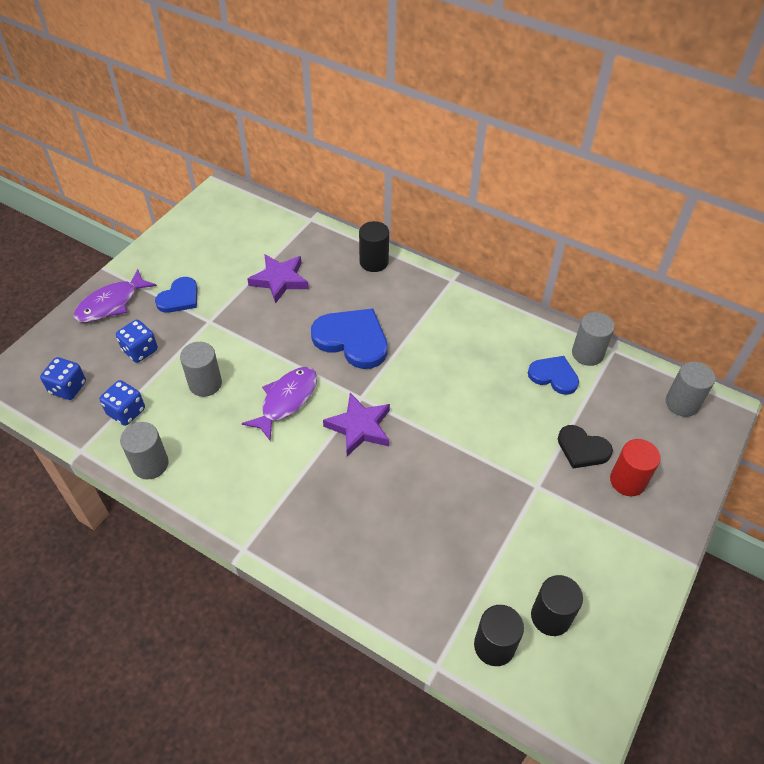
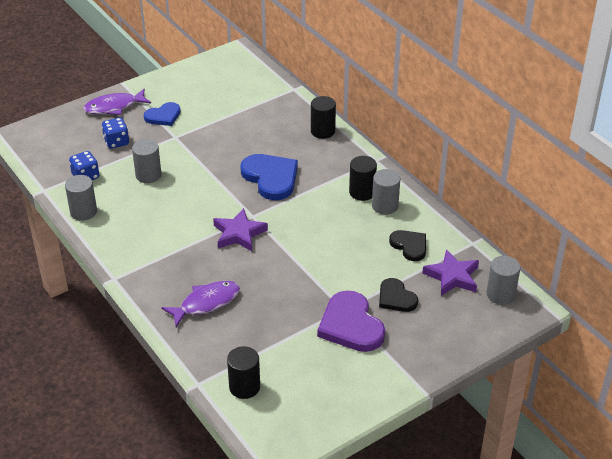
camera: 25 degrees right, 10 degrees down
blue dice [40,357,86,400] -> none
purple fish [242,367,317,440] -> purple fish moved to [161,281,240,327]
purple star [247,254,309,304] -> purple star moved to [423,249,479,296]
blue heart [528,356,579,395] -> black heart [389,230,426,261]
black cylinder [531,575,583,636] -> black cylinder moved to [349,156,377,201]
grey cylinder [572,312,615,366] -> grey cylinder moved to [372,169,400,215]
red cylinder [610,439,661,496] -> none
none -> purple heart [317,290,385,352]

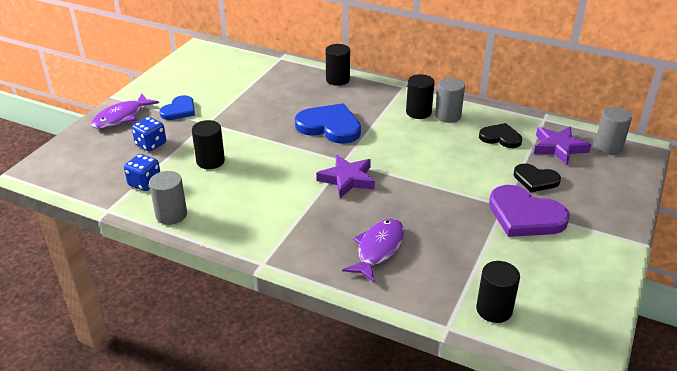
camera: 30 degrees left, 5 degrees down
grey cylinder [132,139,161,183] -> black cylinder [192,120,225,169]

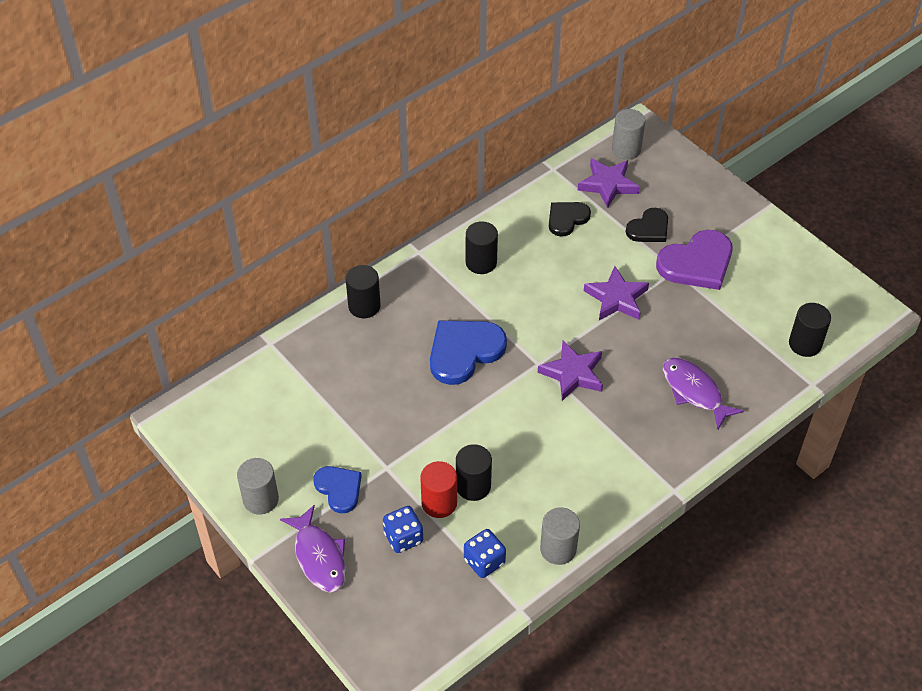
camera: 65 degrees left, 15 degrees up
grey cylinder [435,78,465,123] -> grey cylinder moved to [237,458,279,515]
none -> red cylinder [420,461,457,518]
none -> purple star [584,266,649,320]

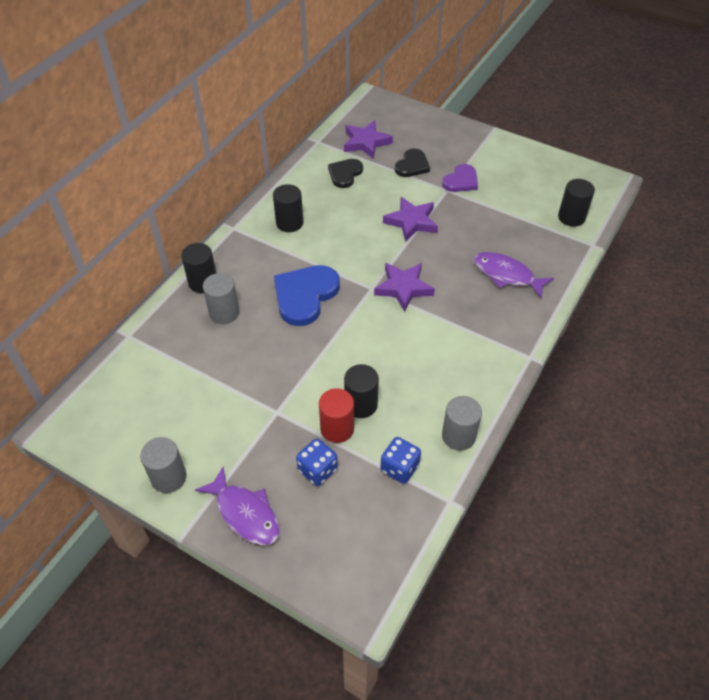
camera: 20 degrees left, 0 degrees up
blue heart [313,466,362,513] -> none
grey cylinder [612,109,645,160] -> grey cylinder moved to [203,273,239,324]
purple heart [656,230,733,290] -> purple heart [442,164,478,192], size x0.61

